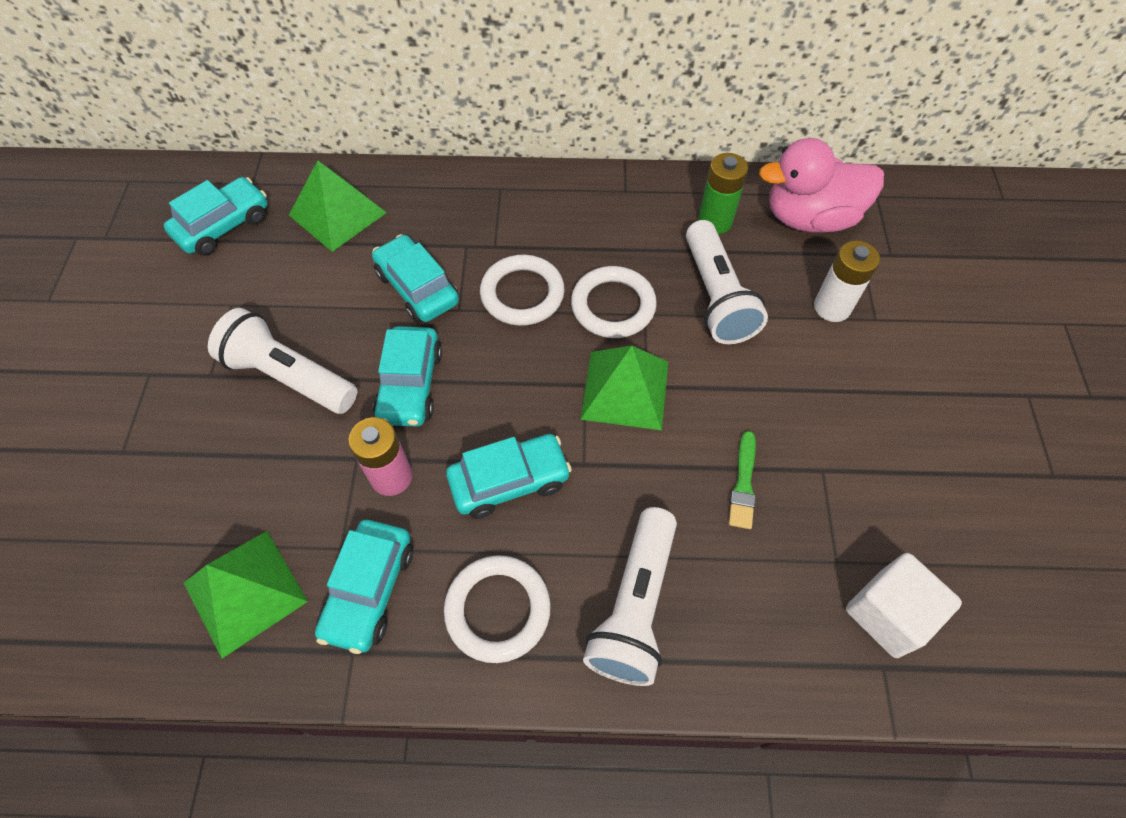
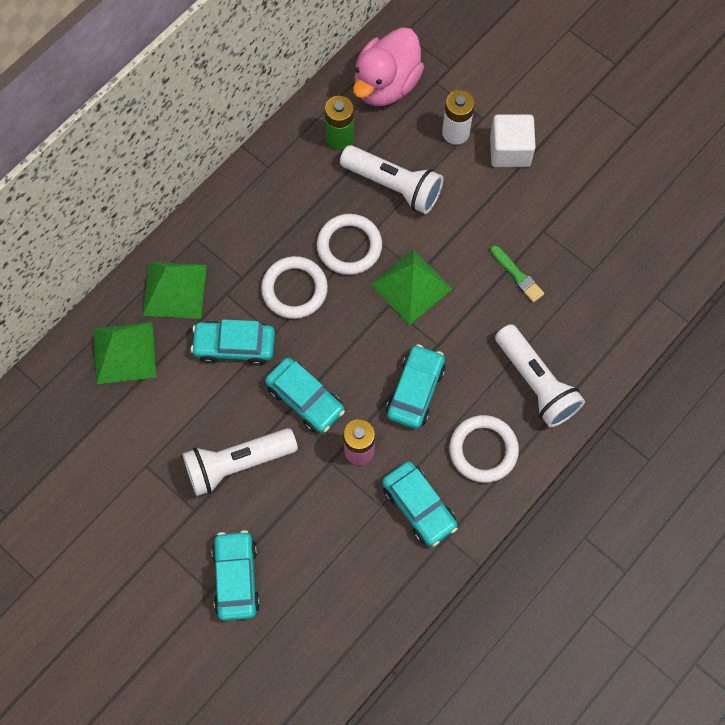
camera: 50 degrees left, 10 degrees up
turquoise car [164,177,268,256] -> turquoise car moved to [212,530,260,621]
green pyramid [184,531,308,659] -> green pyramid moved to [143,262,207,319]
white cube [846,553,962,658] -> white cube moved to [490,114,536,167]

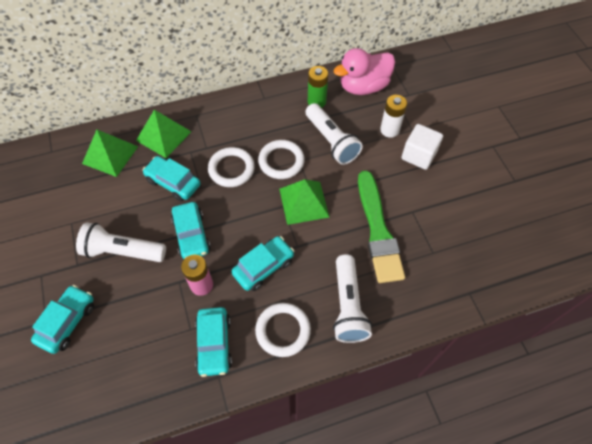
camera: 30 degrees right, 10 degrees down
green brush [490,245,544,303] -> green brush [358,170,405,283], size x2.33

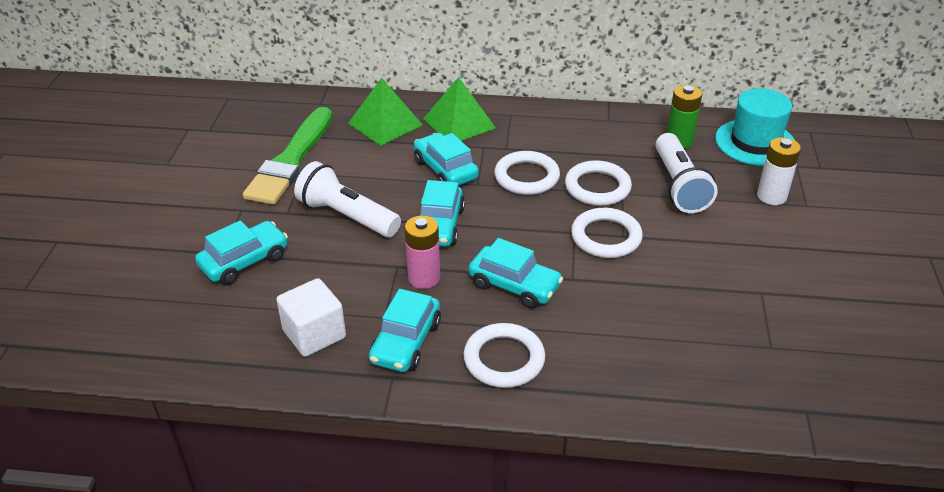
camera: 25 degrees right, 20 degrees down
turquoise car [231,236,294,291] -> turquoise car turned 45 degrees clockwise [469,238,563,309]
green pyramid [279,179,329,225] -> white ring [571,208,643,258]
pink duck [333,48,395,95] -> turquoise hat [715,88,795,166]
white flashlight [333,254,372,343] -> none
green brush [358,170,405,283] -> green brush moved to [243,107,333,205]
white cube [401,124,443,170] -> white cube moved to [276,278,346,357]

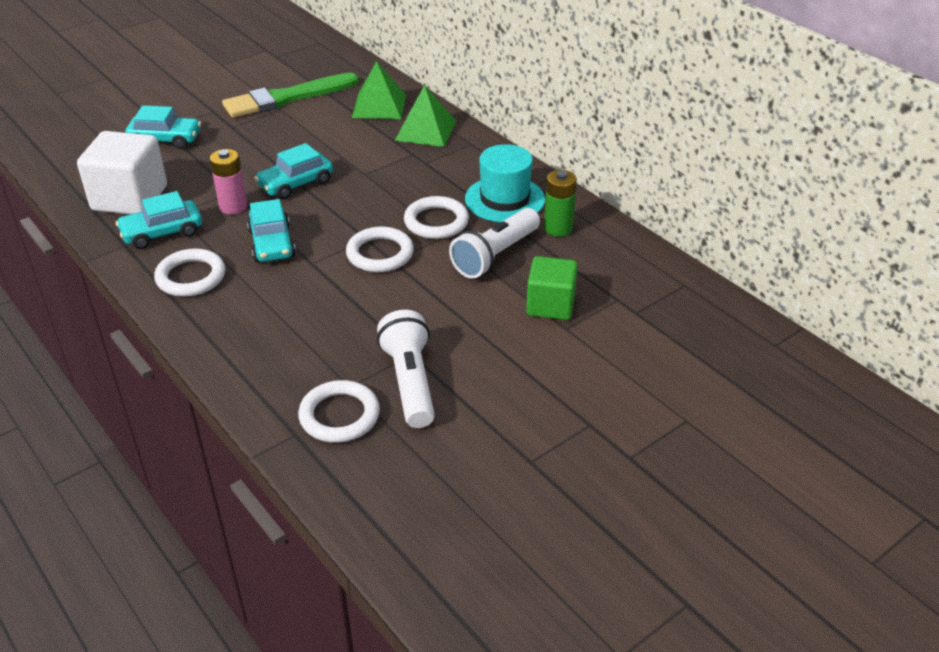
camera: 45 degrees right, 0 degrees up
white cube [276,278,346,357] -> white cube [77,131,167,214], size x1.52
white flashlight [294,161,401,237] -> white flashlight moved to [377,310,435,428]
turquoise car [414,133,479,186] -> none
white ring [494,151,560,195] -> white ring moved to [298,380,380,443]
turquoise hat [715,88,795,166] -> turquoise hat moved to [465,144,545,222]
white battery [757,137,801,205] -> green cube [526,256,578,320]

